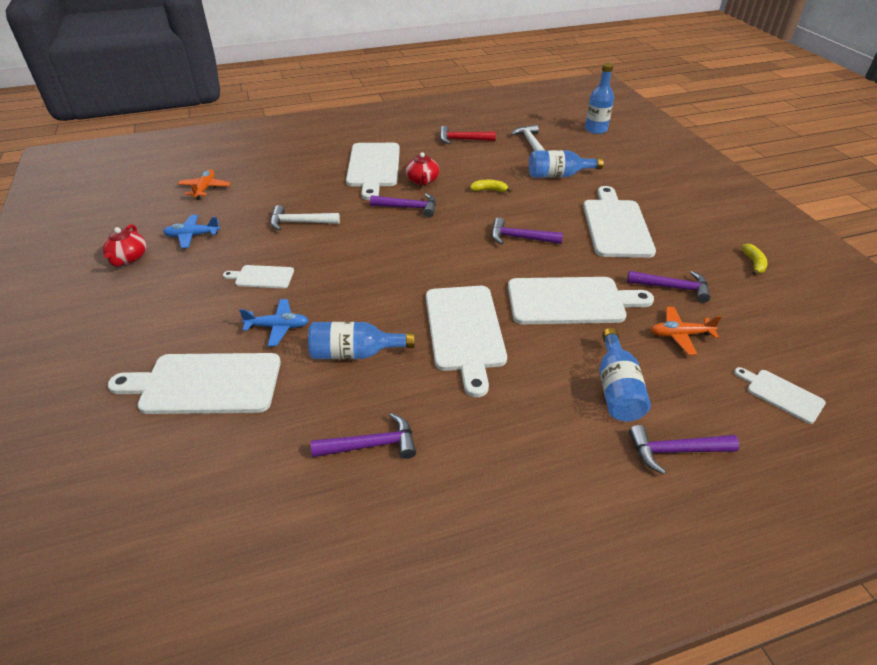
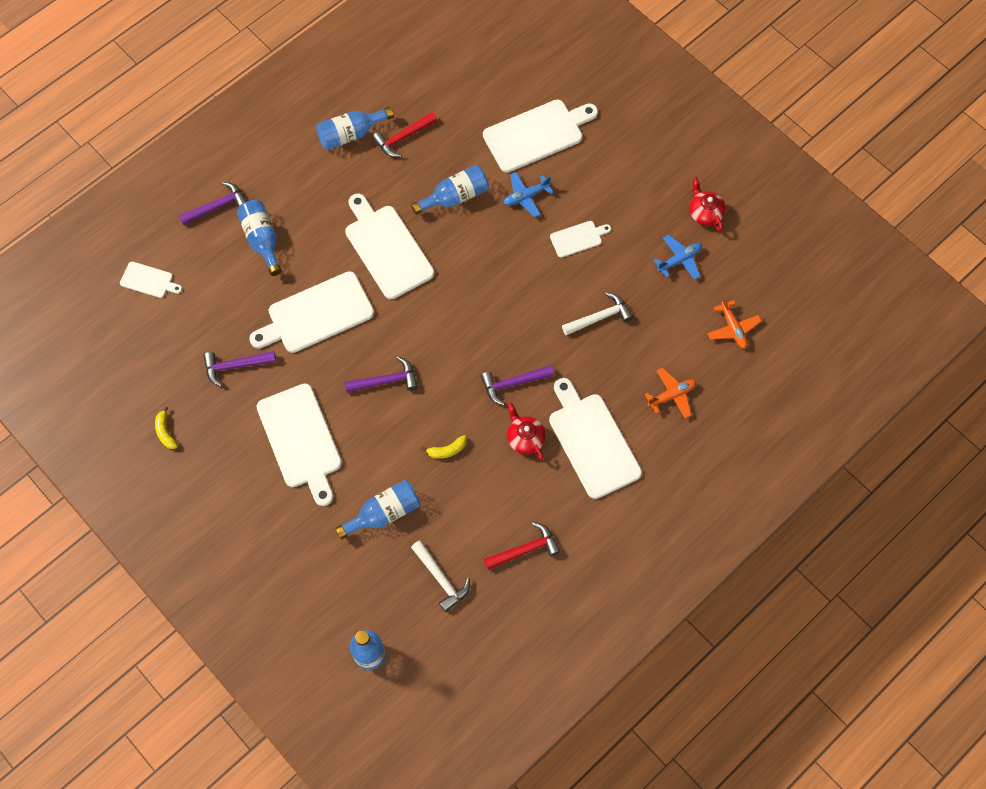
camera: 155 degrees right, 25 degrees up
purple hammer [311,413,416,459] -> red hammer [372,112,437,157]
orange plane [651,307,721,355] -> orange plane moved to [644,368,696,418]
none -> blue bottle [316,107,394,150]

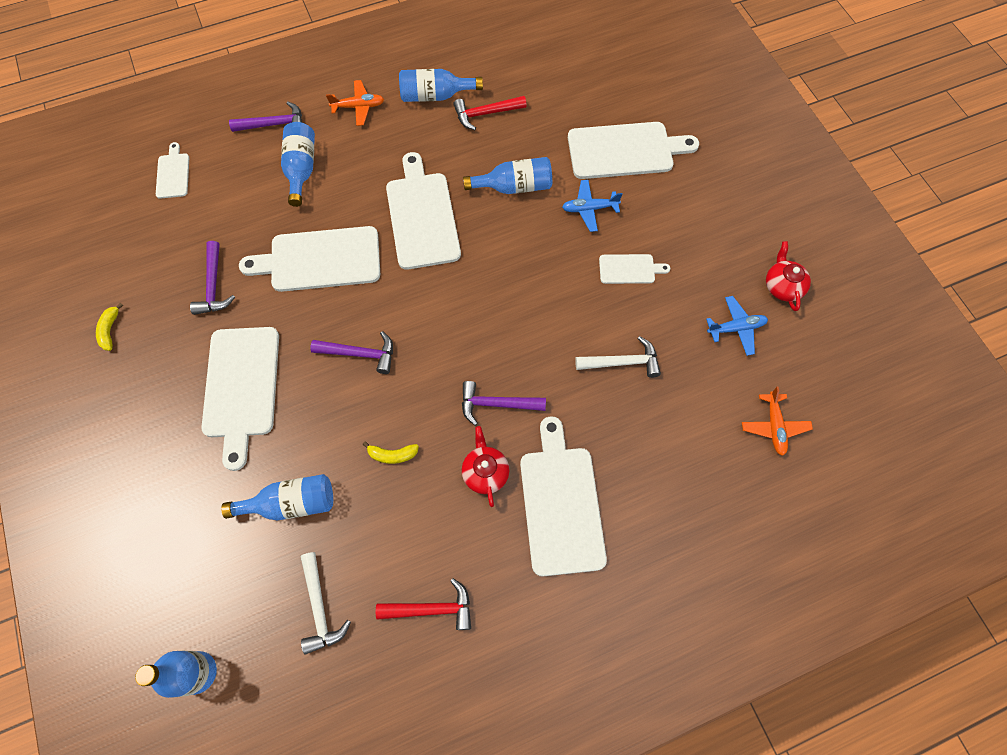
camera: 20 degrees right, 0 degrees up
white cutting board [120,262,182,298] -> white cutting board turned 135 degrees counterclockwise [156,142,189,199]
purple hammer [203,351,276,387] -> purple hammer turned 105 degrees counterclockwise [190,241,235,315]
orange plane [644,368,696,418] -> orange plane moved to [326,80,384,126]

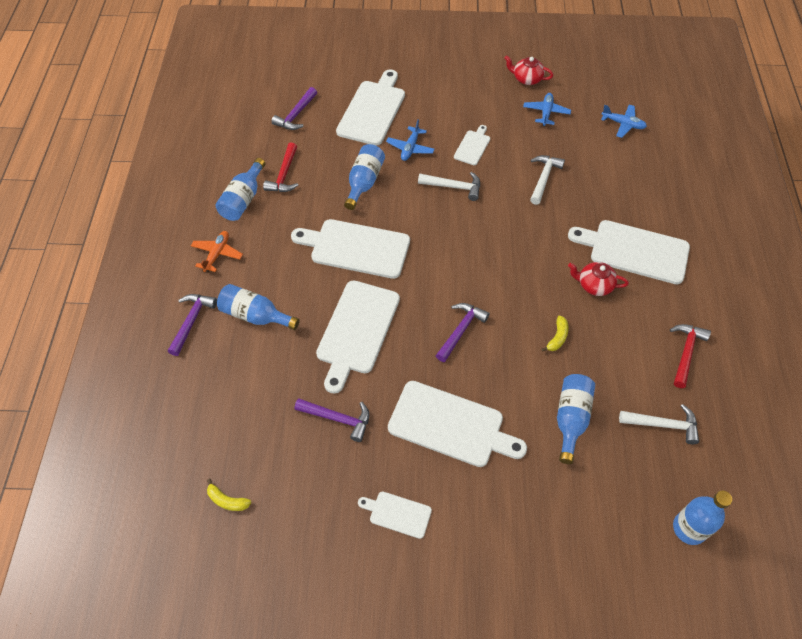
camera: 65 degrees left, 10 degrees down
yellow banana [96,303,124,351] -> yellow banana moved to [207,479,251,511]
white cutting board [156,142,189,199] -> white cutting board moved to [358,492,432,539]
purple hammer [462,381,546,426] -> purple hammer moved to [271,87,317,130]
orange plane [742,386,813,456] -> blue plane [601,105,647,138]
none -> white hammer [418,172,480,201]

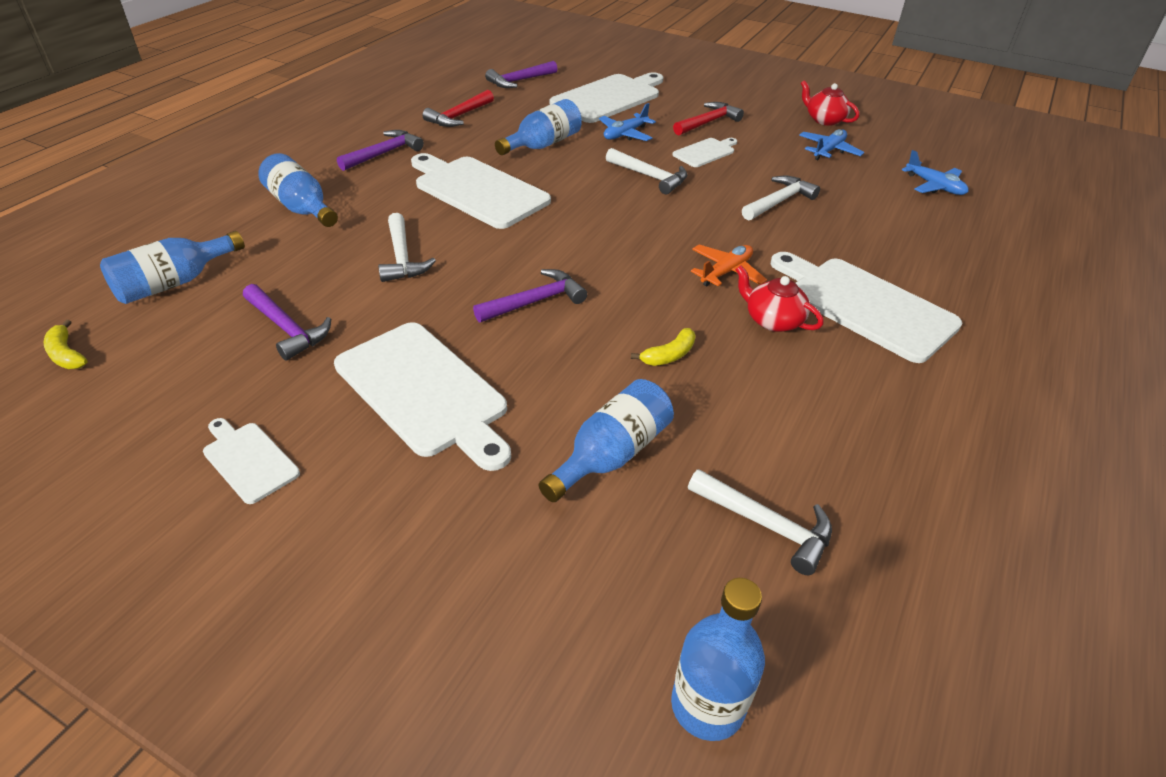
camera: 25 degrees right, 15 degrees down
purple hammer [168,294,217,356] -> purple hammer moved to [337,130,424,171]
orange plane [191,231,243,272] -> orange plane moved to [691,245,767,287]
blue bottle [215,158,266,221] -> blue bottle moved to [100,231,245,304]
white cutting board [316,280,400,394] -> white hammer [378,213,436,282]
red hammer [670,324,711,388] -> red hammer moved to [673,102,744,136]

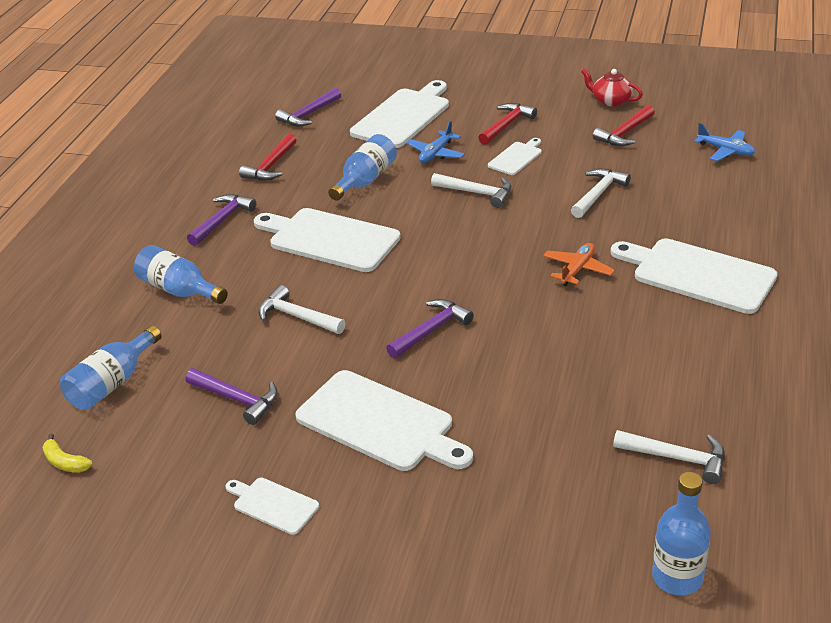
camera: 10 degrees left, 5 degrees down
white hammer [378,213,436,282] -> white hammer turned 150 degrees clockwise [258,285,345,334]
blue bottle [539,379,674,502] -> none
yellow banana [631,328,695,366] -> none
red teapot [735,266,824,332] -> none
blue plane [799,129,864,160] -> red hammer [593,105,655,146]

